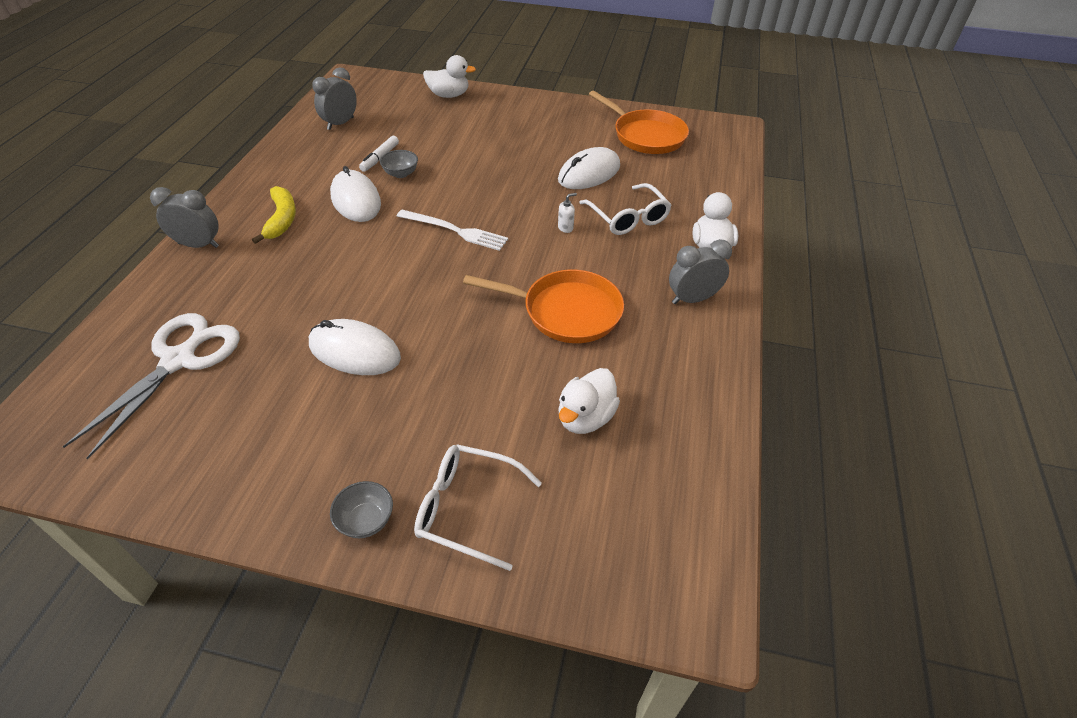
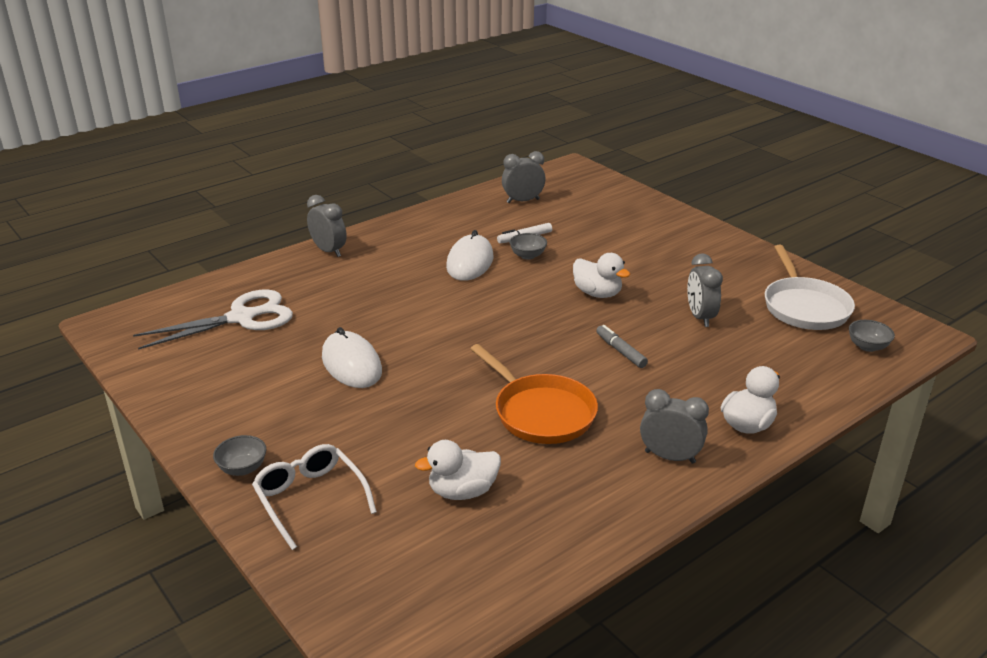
camera: 40 degrees right, 15 degrees down
yellow banana [252,186,296,244] -> none
white fork [397,210,508,251] -> none
white duck [423,55,476,98] -> white duck moved to [573,253,630,298]
white mouse [558,147,620,189] -> grey clock [687,253,723,327]
white soap dispenser [558,193,577,233] -> grey marker [596,325,648,368]
white glasses [579,183,672,235] -> none
orange pan [589,91,689,154] -> white pan [765,245,855,330]
none -> grey bowl [849,320,895,352]

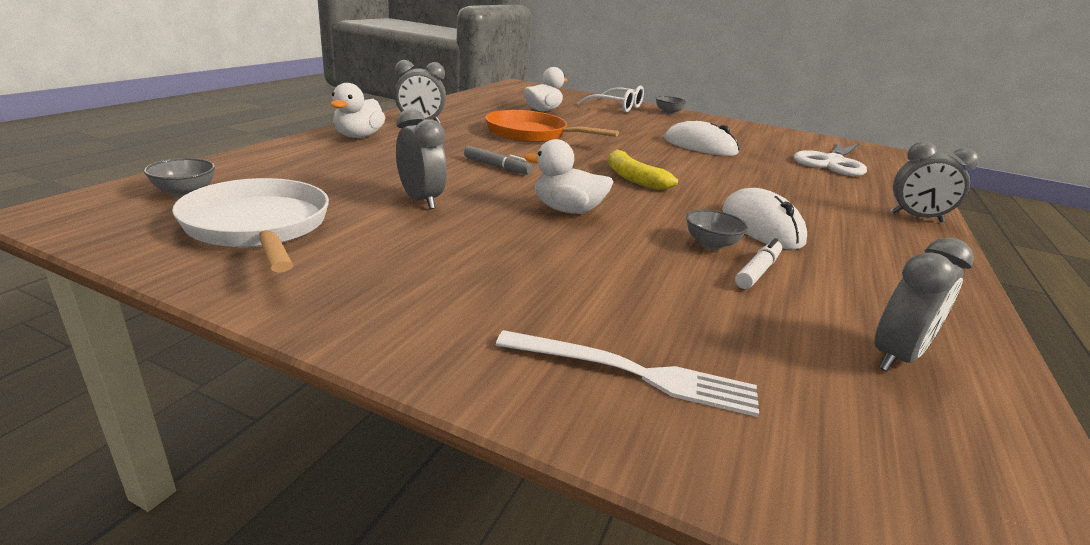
camera: 150 degrees right, 5 degrees down
none -> white fork [496,330,759,417]
none -> yellow banana [608,149,678,190]

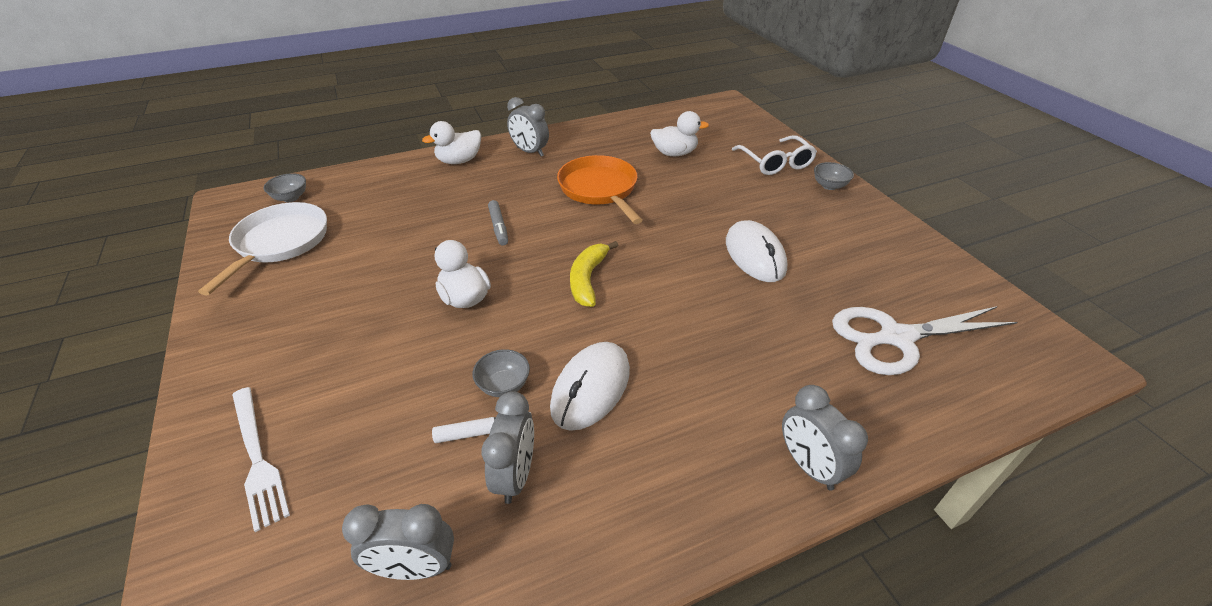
camera: 45 degrees right, 15 degrees up
grey clock [396,109,447,209] -> grey clock moved to [481,391,534,504]

